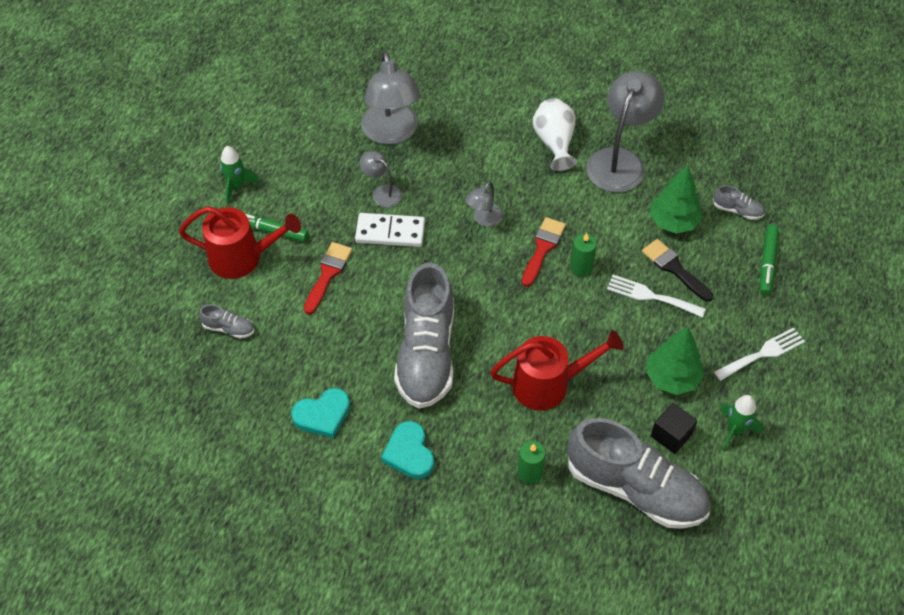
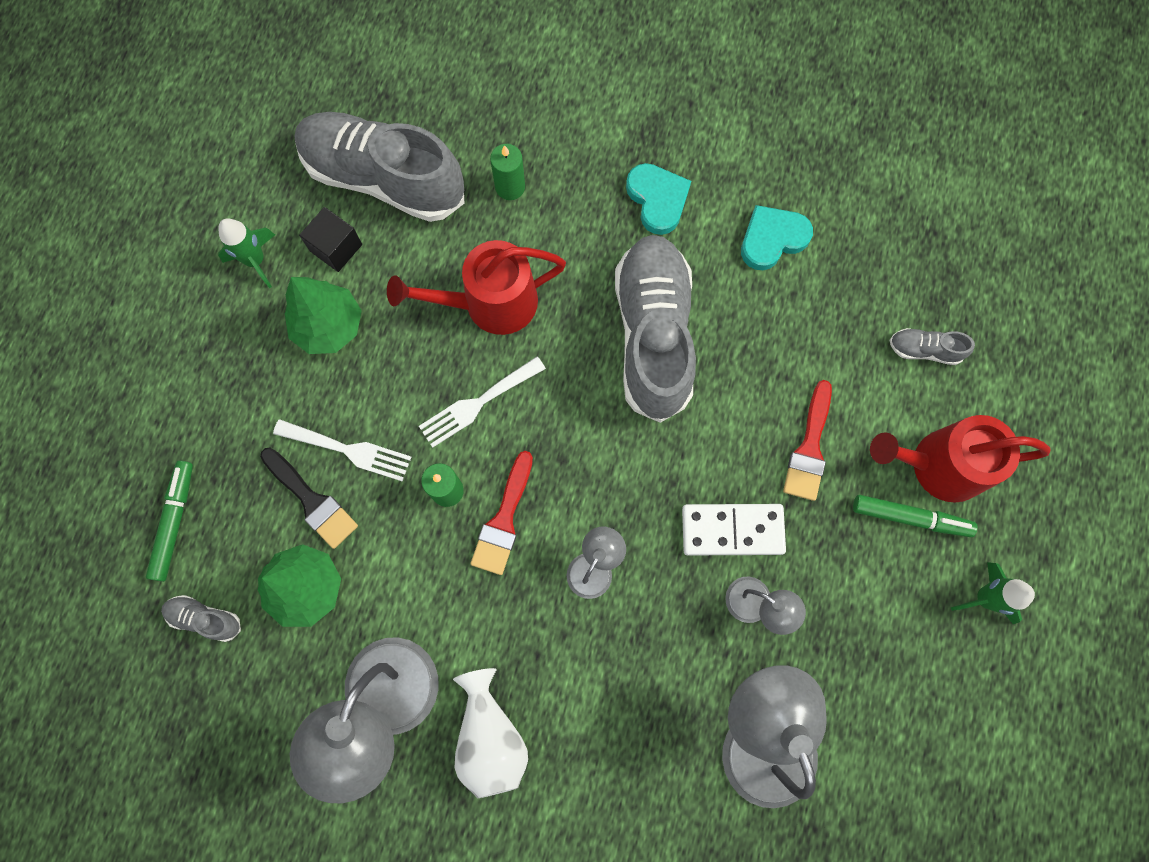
camera: 175 degrees right, 20 degrees up
white fork [714,327,805,381] -> white fork moved to [419,356,546,448]

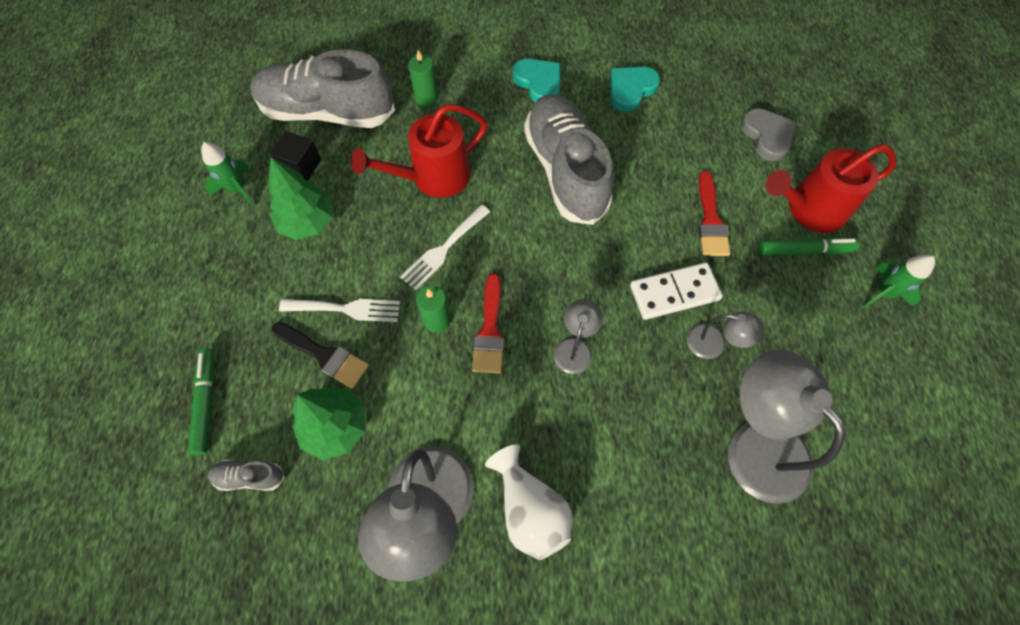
camera: 15 degrees left, 10 degrees down
grey shoe [890,328,975,365] -> grey heart [741,108,796,161]

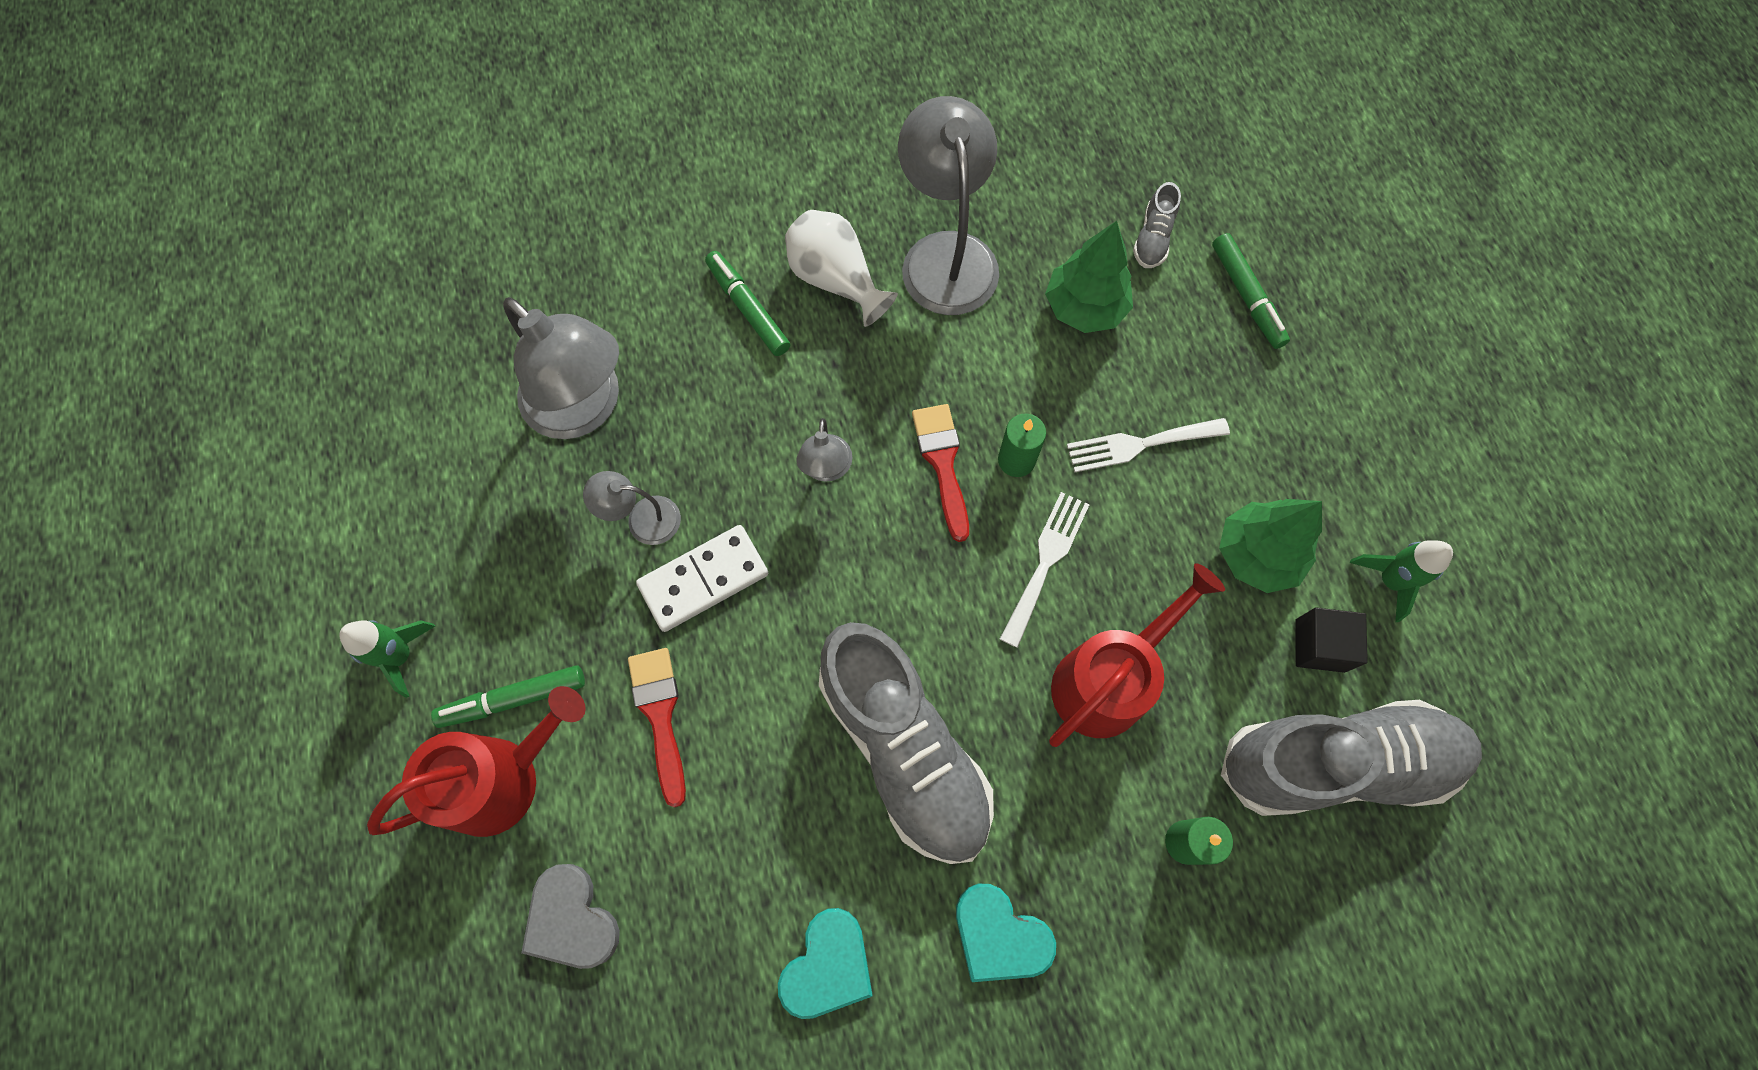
camera: 165 degrees right, 5 degrees up
grey shoe [208,459,285,491] -> grey shoe turned 120 degrees clockwise [1133,182,1181,268]
black brush [272,322,369,389] -> none
none -> green marker [705,251,790,356]

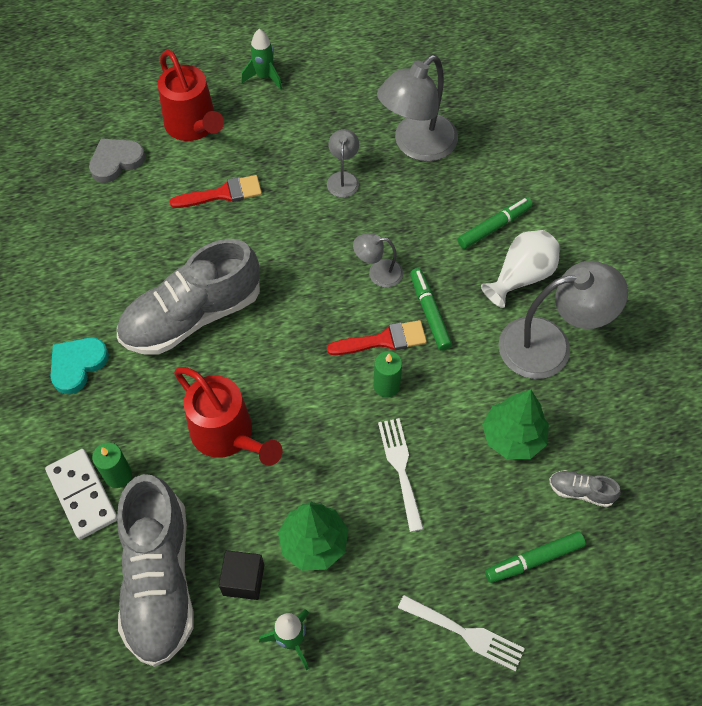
camera: 90 degrees right, 10 degrees down
green marker [431,665,585,728] -> green marker moved to [410,268,452,351]
white domino [636,525,768,632] -> white domino moved to [45,449,117,539]
turquoise heart [778,908,873,1019] -> none
white fork [1000,492,1090,648] -> white fork moved to [398,595,525,671]

